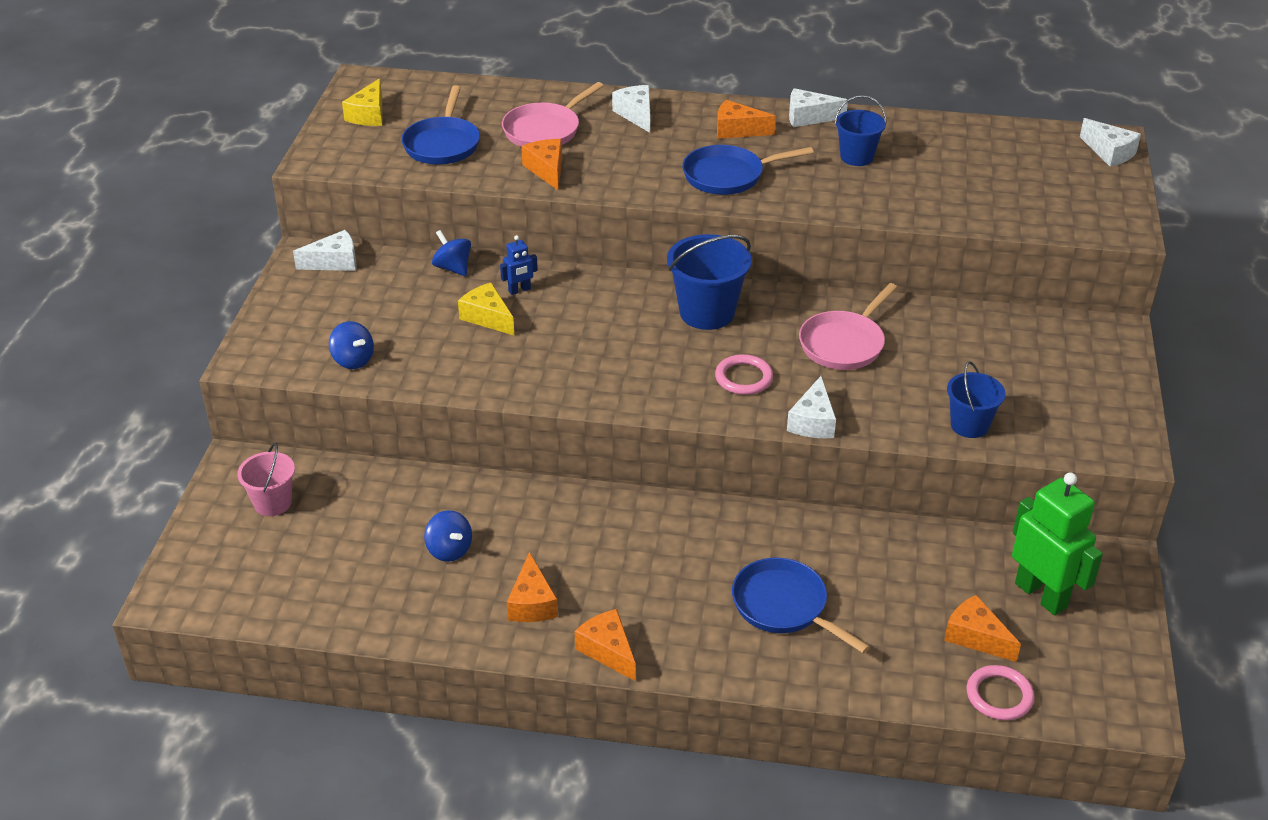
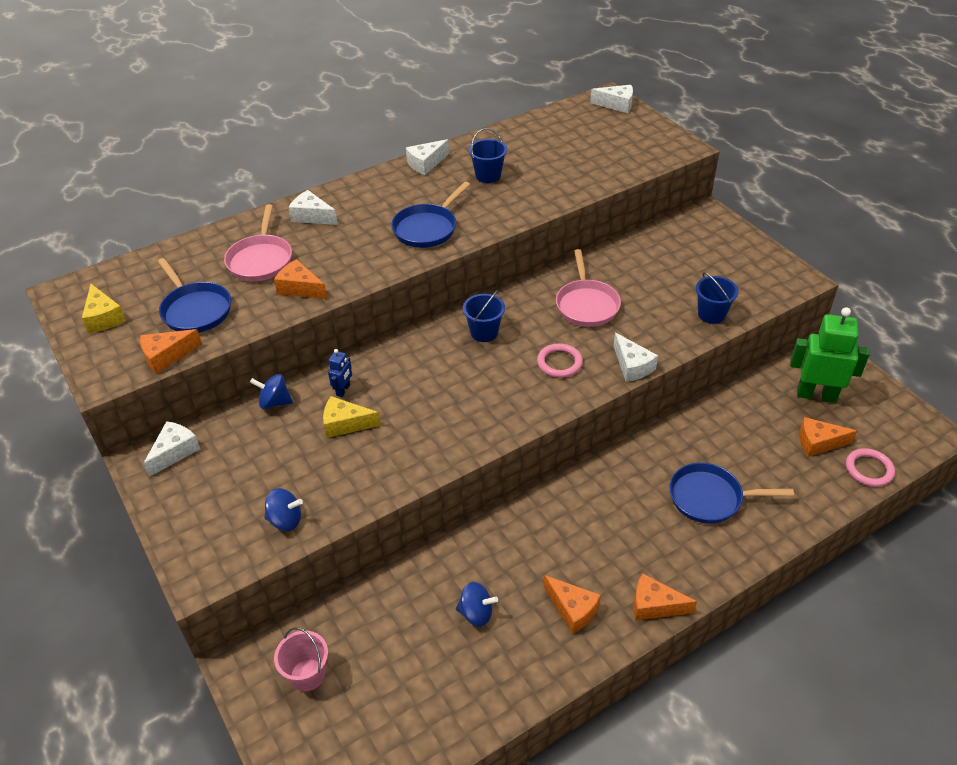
camera: 40 degrees left, 5 degrees up
blue bucket [667,234,752,330] -> blue bucket [463,290,505,342], size x0.63
orange cheese [717,100,776,139] -> orange cheese moved to [140,329,202,374]

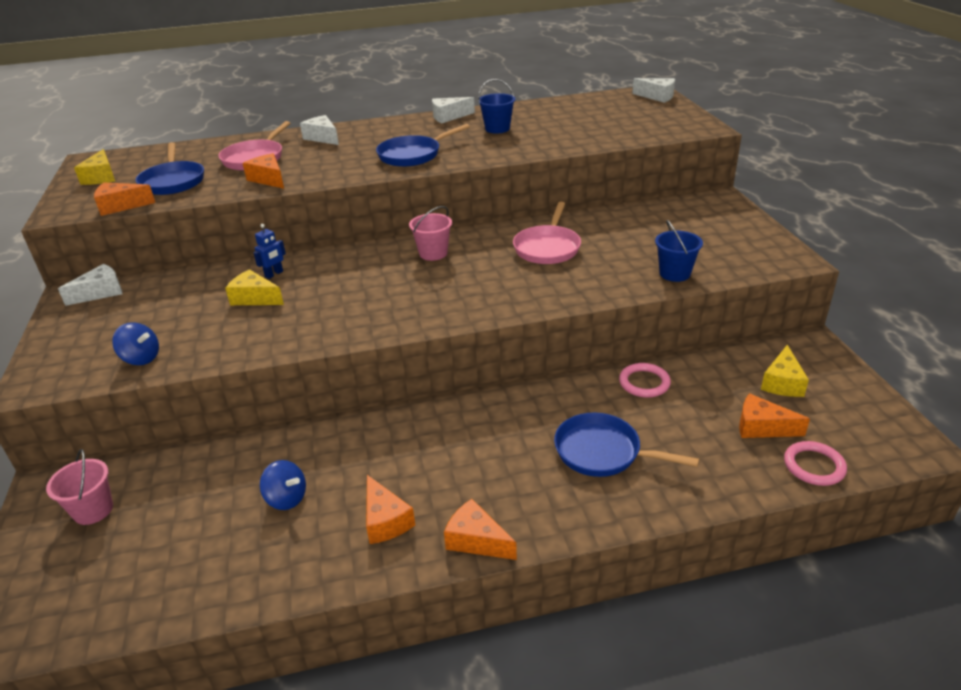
camera: 20 degrees right, 10 degrees down
blue spinning top [250,374,293,409] -> none
blue bucket [463,290,505,342] -> pink bucket [409,206,452,261]
pink ring [537,343,583,378] -> pink ring moved to [619,363,671,398]
white cheese [613,333,658,382] -> none
green robot [790,307,870,403] -> yellow cheese [761,345,809,397]

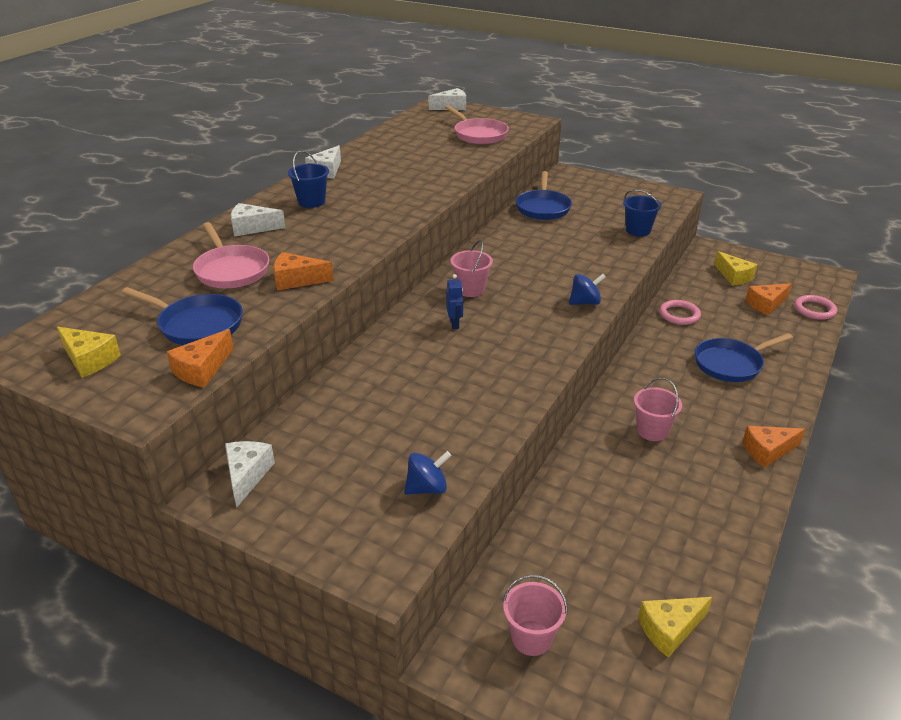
camera: 50 degrees left, 0 degrees up
yellow cheese [225,269,284,305] -> yellow cheese moved to [638,597,712,658]
blue robot [254,224,286,279] -> blue robot moved to [446,274,463,329]
blue spinning top [260,460,306,510] -> blue spinning top moved to [569,274,606,305]
orange cheese [366,475,415,544] -> none
blue pan [376,124,470,167] -> blue pan moved to [516,171,572,220]
blue bucket [478,79,516,133] -> blue bucket moved to [288,150,329,208]
pink pan [513,202,581,264] -> pink pan moved to [445,105,509,144]
none -> pink bucket [634,377,682,441]

